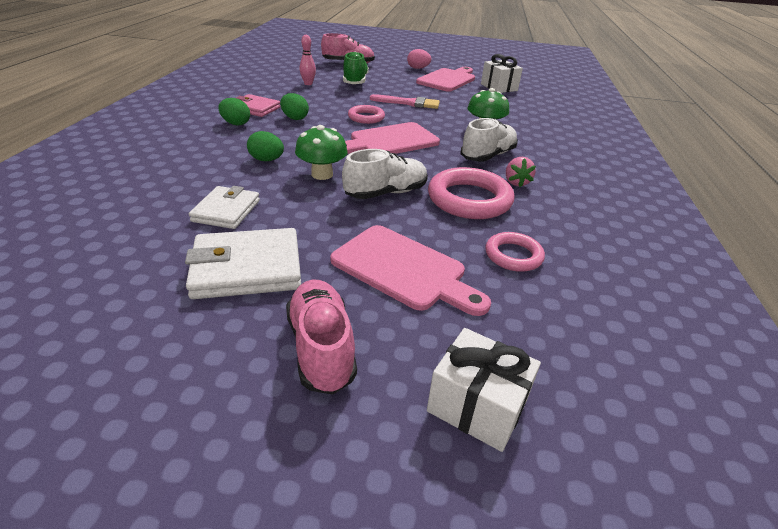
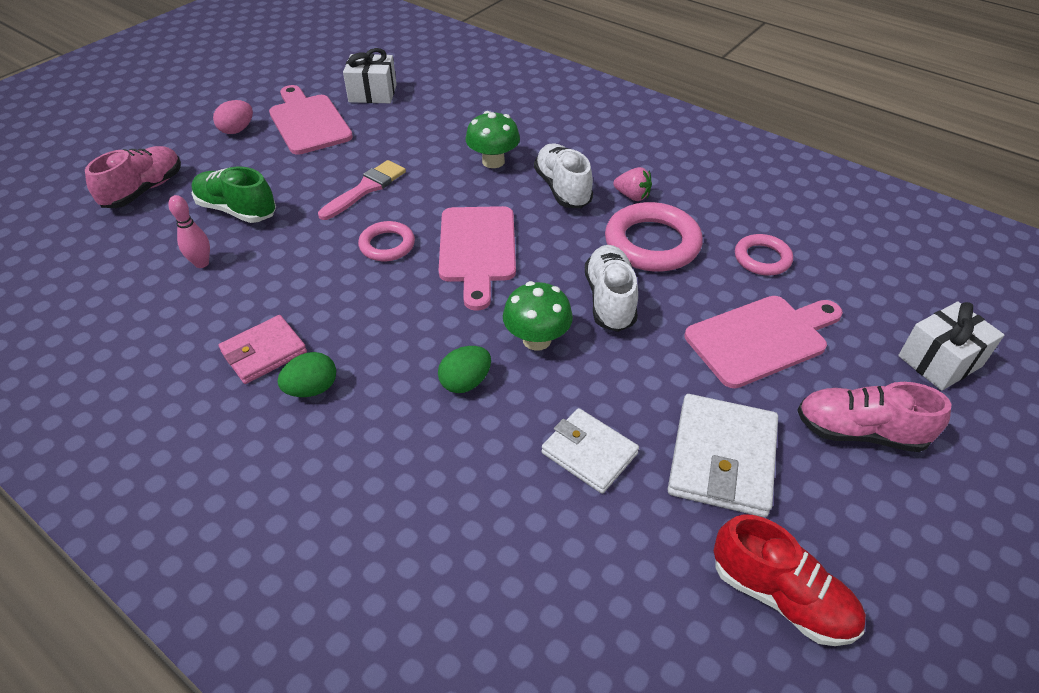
camera: 60 degrees left, 10 degrees up
green egg [280,93,309,120] -> none
none -> red shoe [713,514,866,646]

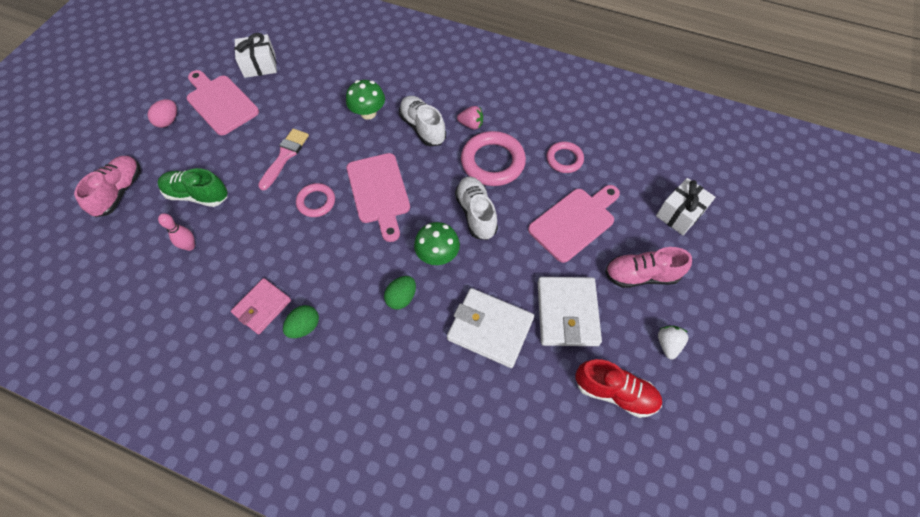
camera: 15 degrees left, 15 degrees up
white wallet [541,408,639,494] -> white wallet [447,288,534,368], size x1.51
none -> white strawberry [658,326,688,359]

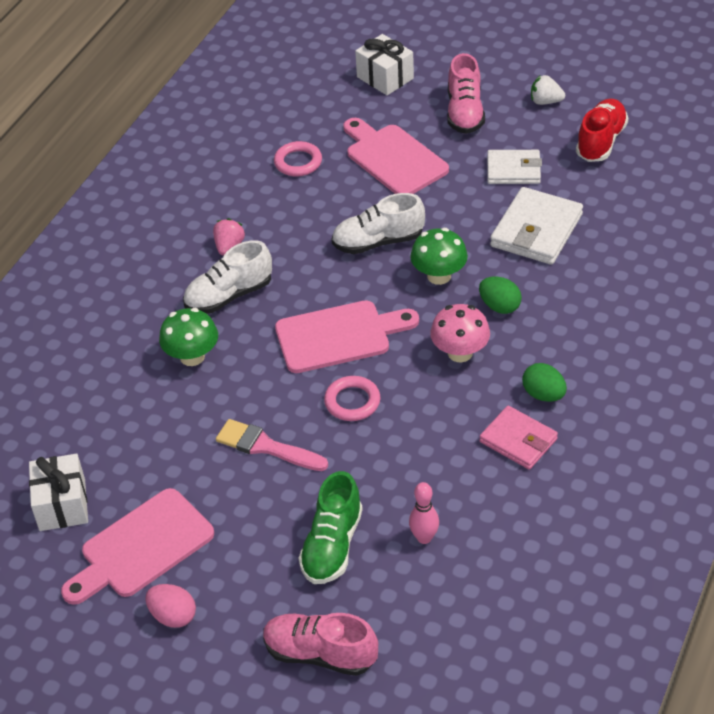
camera: 85 degrees left, 15 degrees down
pink ring [461,131,526,186] -> none
white wallet [538,277,602,346] -> white wallet [487,150,542,184], size x0.66
none -> pink mushroom [430,304,490,362]

